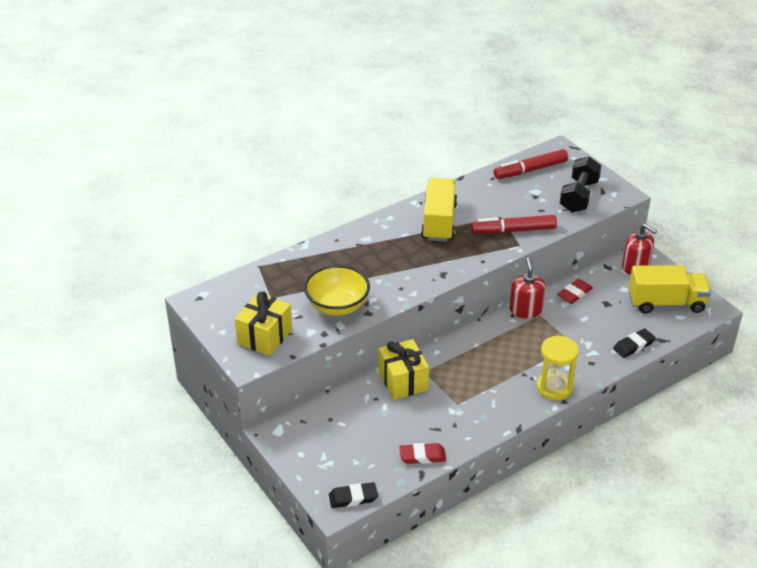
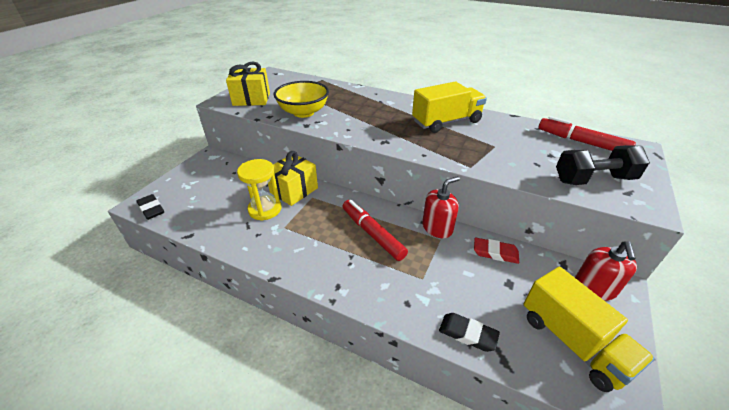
camera: 60 degrees right, 0 degrees up
red eraser [399,443,446,464] -> none
red marker [471,215,557,234] -> red marker moved to [342,200,408,261]
yellow hourglass [537,335,579,400] -> yellow hourglass moved to [237,159,282,221]

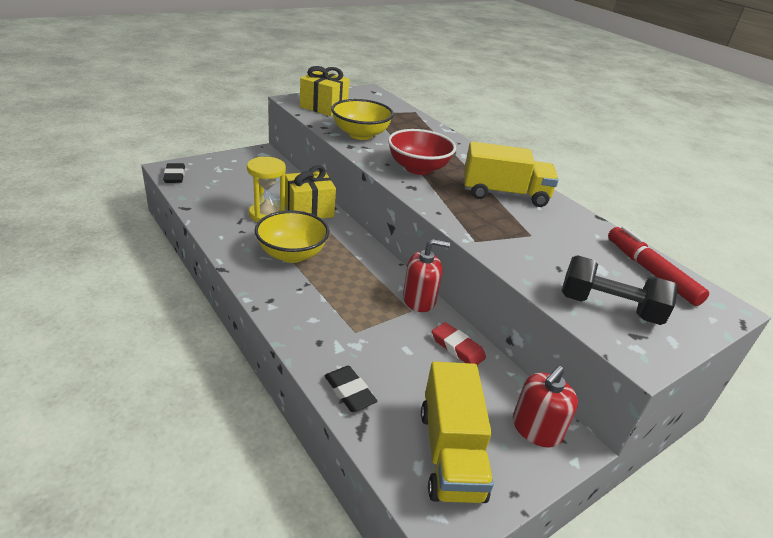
camera: 25 degrees right, 5 degrees down
red marker [342,200,408,261] -> none
none -> yellow bowl [255,210,329,263]
none -> red bowl [388,129,456,175]

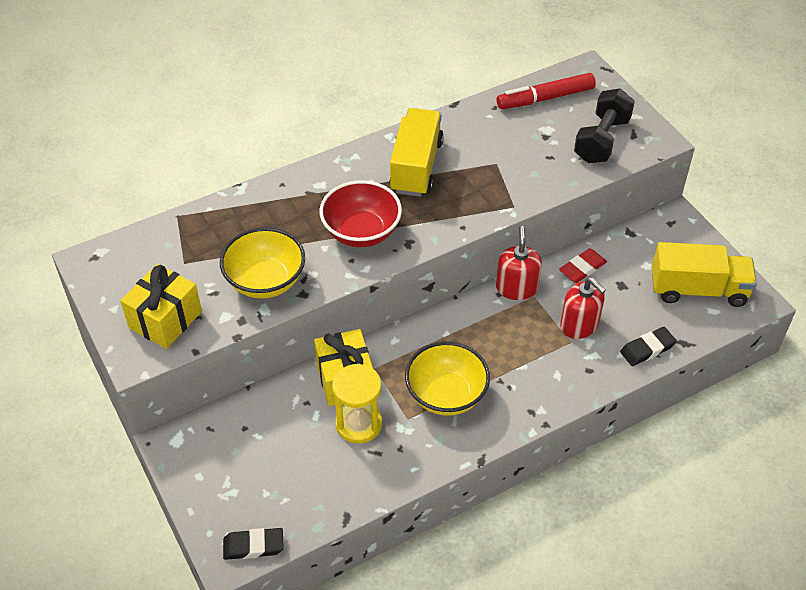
camera: 80 degrees left, 15 degrees up
red soap dispenser [513,366,578,448] -> red soap dispenser moved to [560,278,606,339]

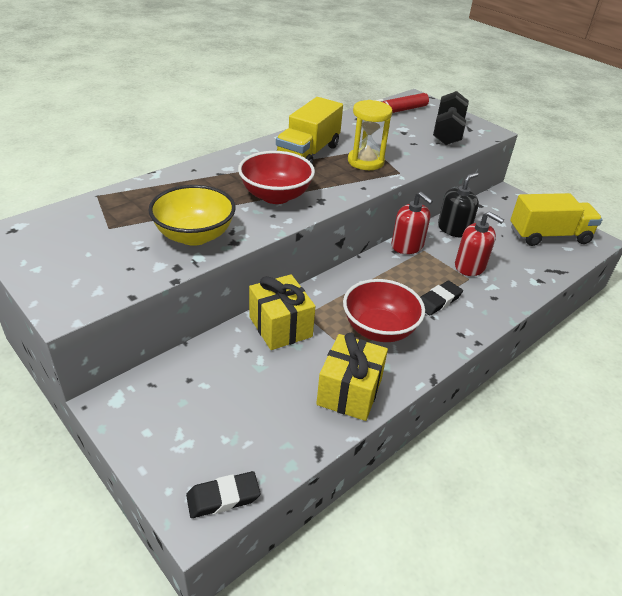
camera: 15 degrees left, 10 degrees down
yellow gift [120,264,202,349] -> yellow gift moved to [316,333,388,421]
yellow hourglass [332,364,382,444] -> yellow hourglass moved to [348,100,392,170]
yellow truck [389,108,444,197] -> yellow truck turned 150 degrees counterclockwise [276,97,343,164]
yellow bowl [405,342,490,416] -> red bowl [343,279,425,342]
red soap dispenser [496,226,542,300] -> red soap dispenser turned 150 degrees clockwise [391,192,433,254]
red eraser [559,248,607,283] -> black soap dispenser [438,172,479,238]
black eraser [620,327,677,366] -> black eraser moved to [420,281,463,315]

